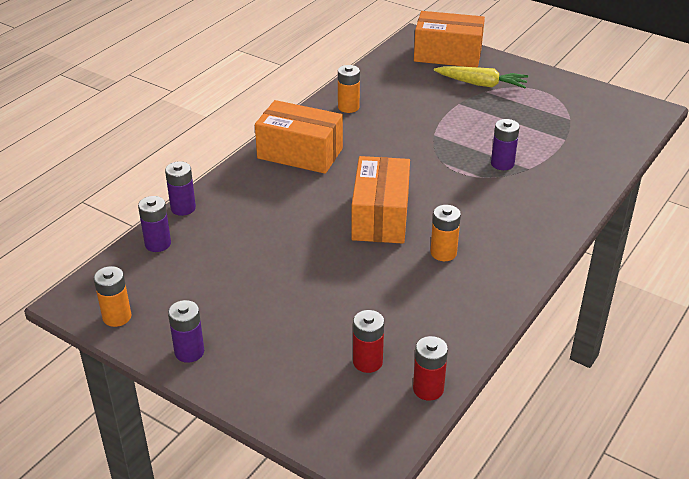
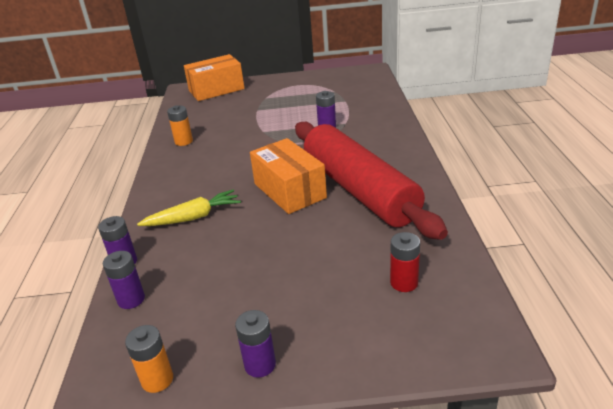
camera: 35 degrees left, 5 degrees down
orange box [255,100,343,174] -> none
red battery [413,336,448,401] -> none
orange battery [430,205,461,261] -> red rolling pin [295,122,448,240]
yellow carrot [434,66,528,88] -> yellow carrot moved to [137,189,241,226]

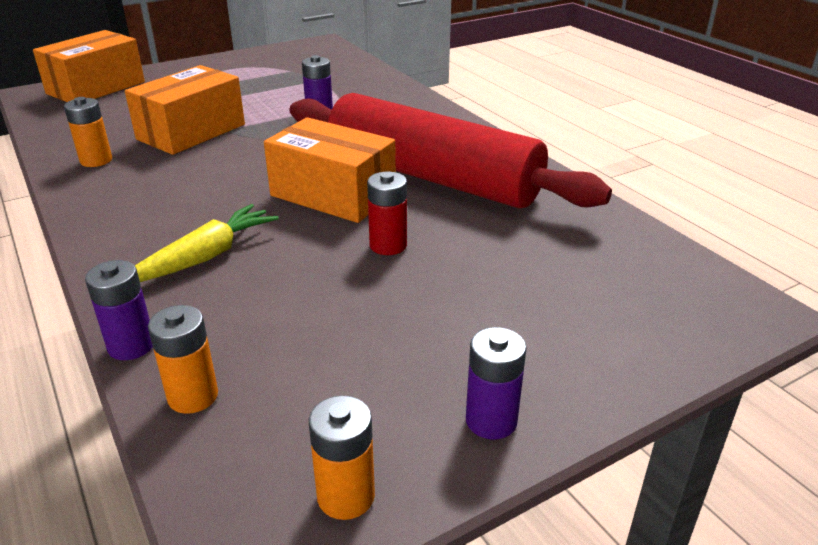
camera: 30 degrees left, 0 degrees up
purple battery [103,251,145,309] -> orange battery [148,305,218,414]
red battery [390,232,420,292] -> red battery moved to [367,172,407,255]
none -> orange box [125,65,245,155]

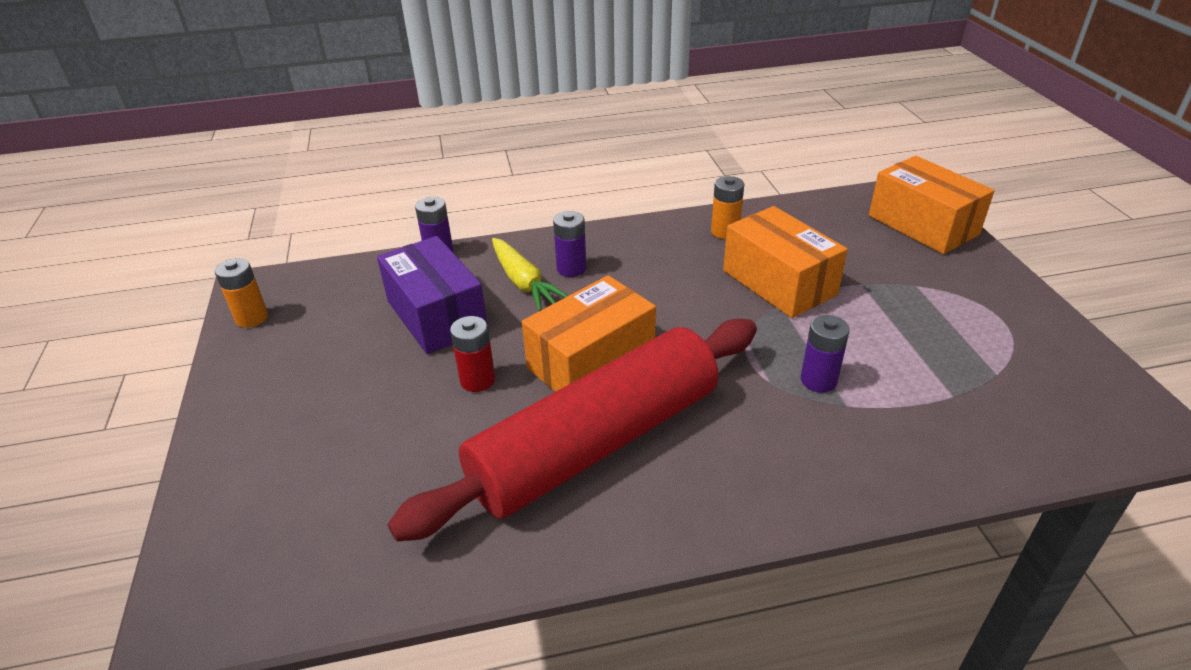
camera: 110 degrees right, 5 degrees up
orange battery [148,305,218,414] -> none
purple battery [466,327,527,439] -> purple battery moved to [553,211,586,277]
none -> purple box [377,236,487,354]

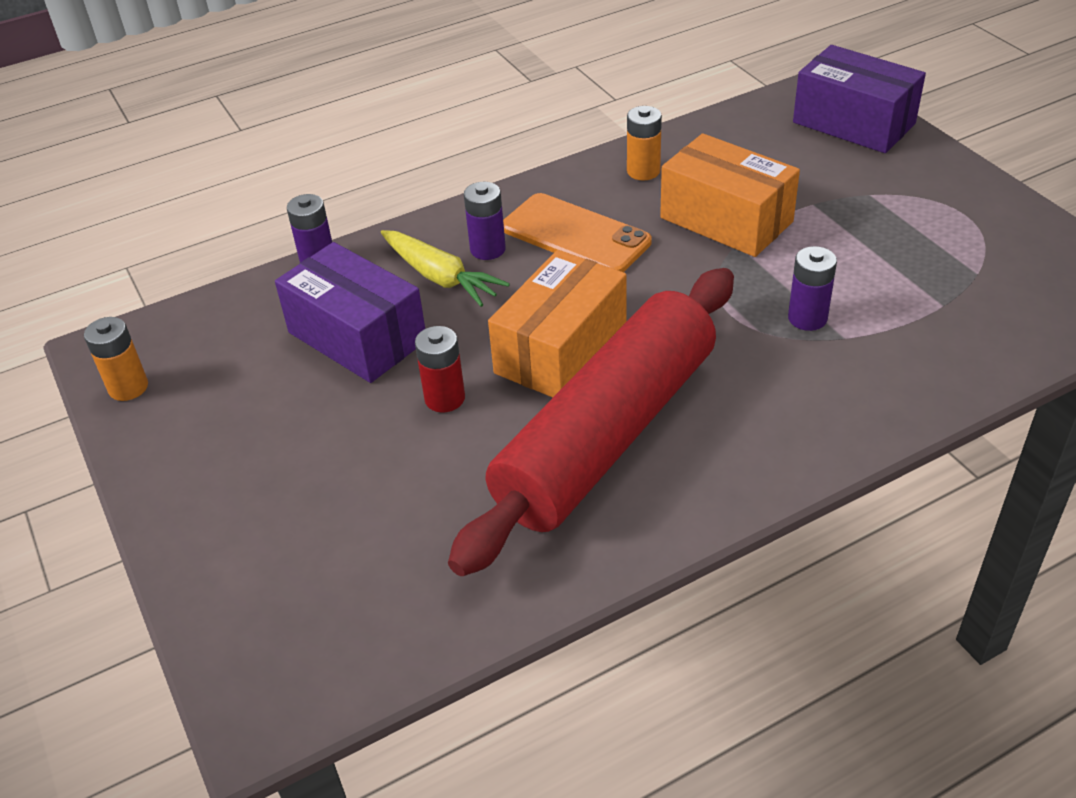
camera: 15 degrees left, 5 degrees up
orange box [869,156,995,254] -> purple box [793,45,926,153]
none -> orange phone [503,193,652,272]

